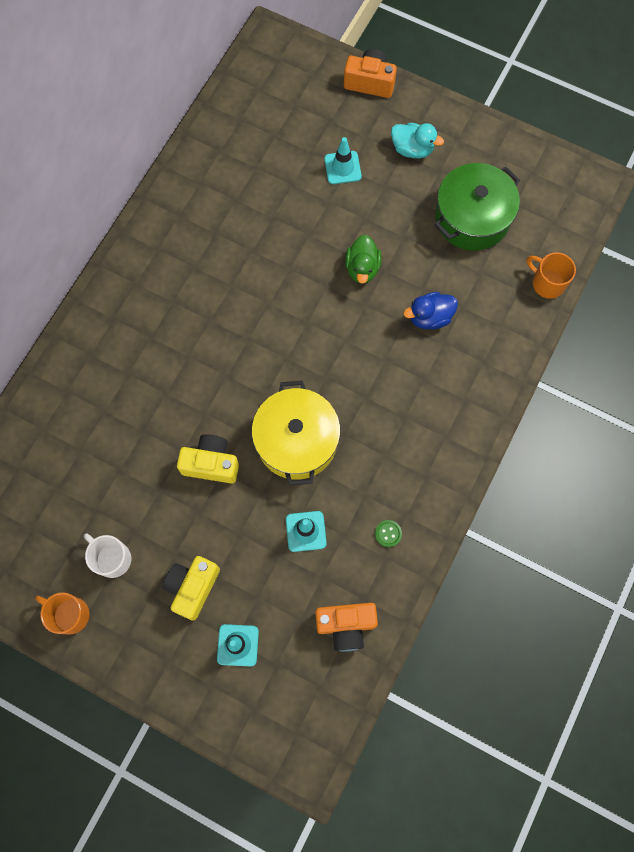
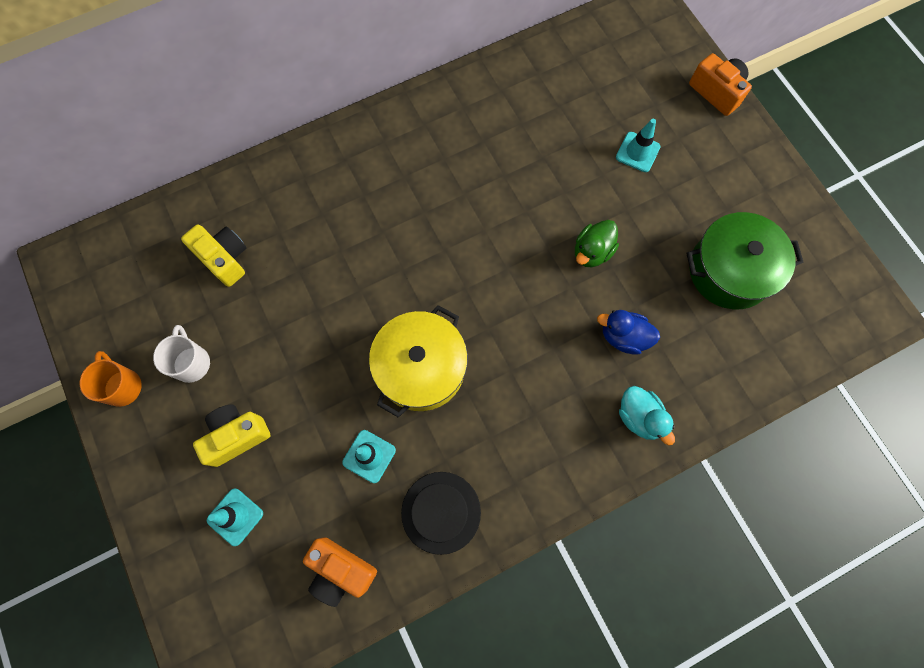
camera: 35 degrees right, 0 degrees up
yellow camera [177,434,239,484] -> yellow camera moved to [181,224,246,287]
green button [375,520,402,547] -> black hat [401,472,481,555]
turquoise duck [391,123,444,158] -> turquoise duck moved to [619,386,675,445]
orange mug [527,252,576,299] -> none

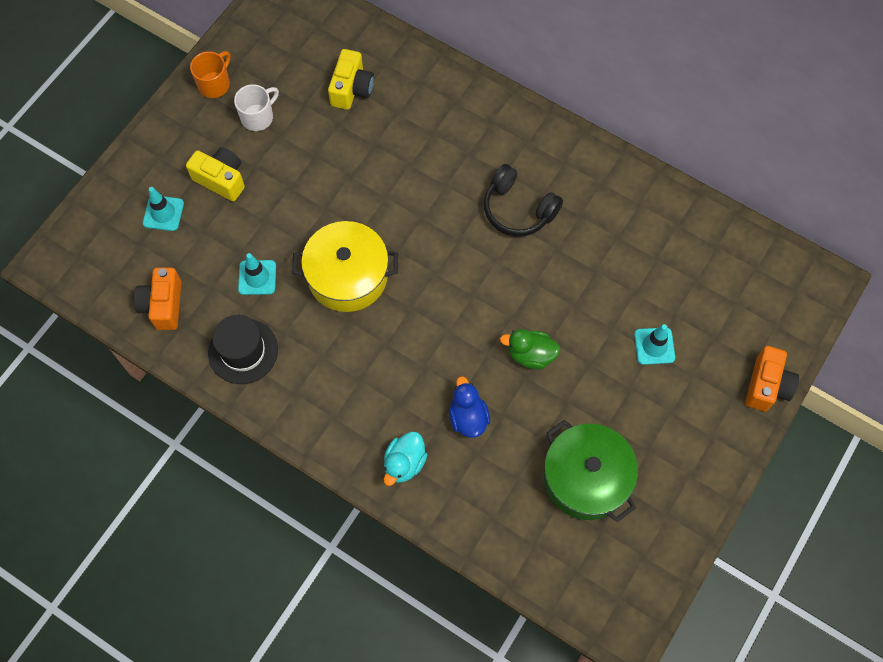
camera: 60 degrees right, 5 degrees down
none -> black headphones [484,164,563,237]

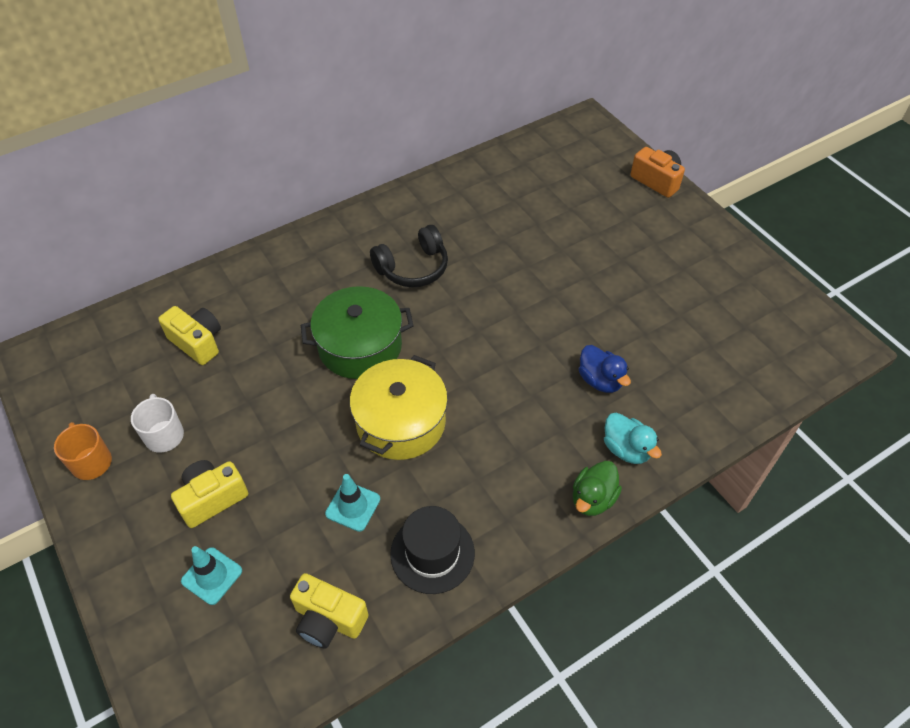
camera: 65 degrees left, 15 degrees down
orange camera [134,268,181,330] -> yellow camera [290,573,368,649]
blue duck [449,376,490,438] -> blue duck turned 135 degrees counterclockwise [579,345,631,393]
green duck [500,329,561,369] -> green duck moved to [573,461,622,516]
green pot [544,420,638,522] -> green pot moved to [301,286,414,379]
turquoise traffic cone [634,324,675,365] -> none

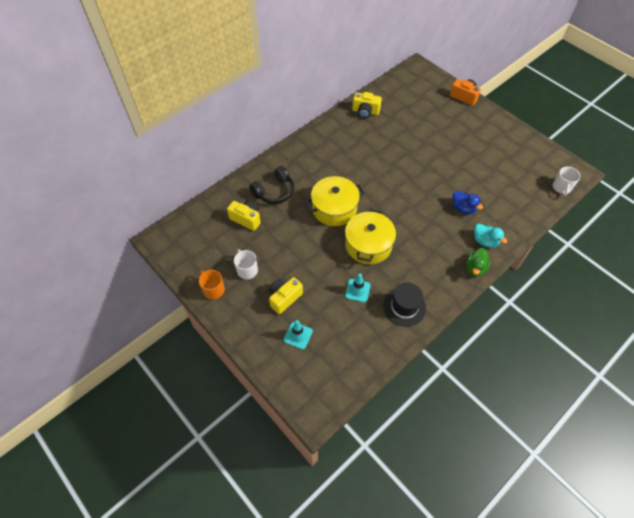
camera: 10 degrees left, 5 degrees up
yellow camera [290,573,368,649] -> yellow camera moved to [352,92,382,118]
green pot [301,286,414,379] -> yellow pot [305,176,365,226]
black headphones [370,225,448,287] -> black headphones moved to [249,166,294,204]
none -> white mug [553,167,580,196]

